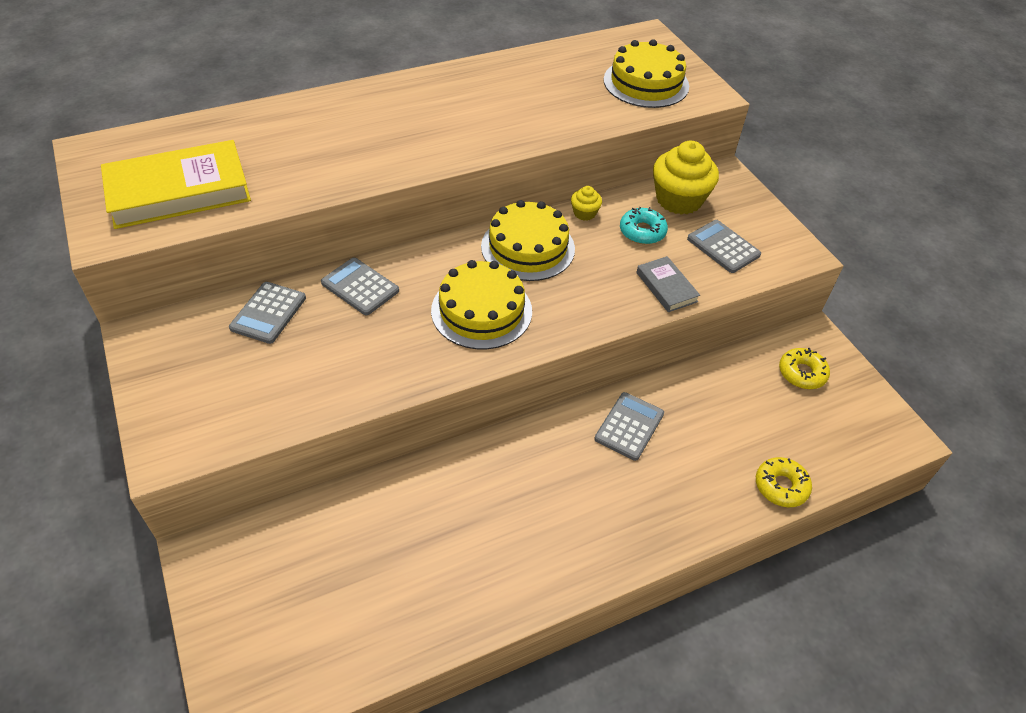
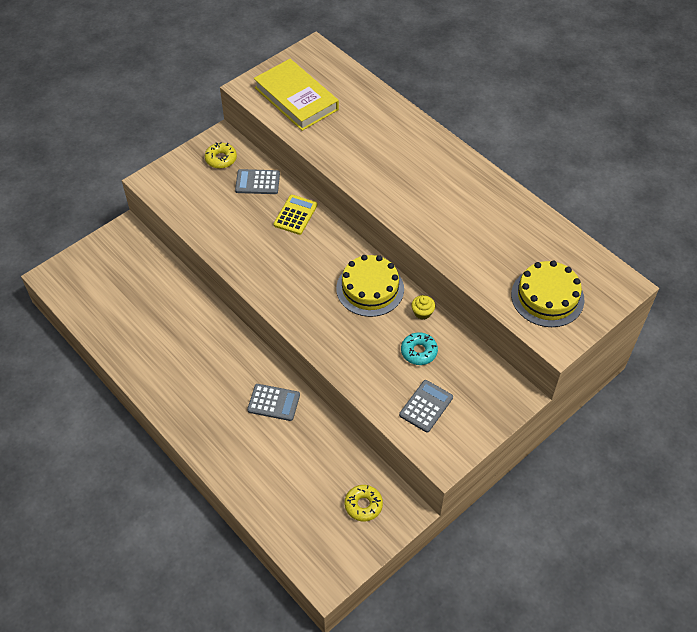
camera: 75 degrees right, 5 degrees up
grey calculator [321,258,399,316] -> yellow calculator [273,195,318,235]
yellow cake [431,260,532,349] -> none
grey book [636,256,700,312] -> none
yellow cupcake [653,141,719,215] -> none
yellow donut [756,457,812,507] -> yellow donut moved to [205,142,237,169]

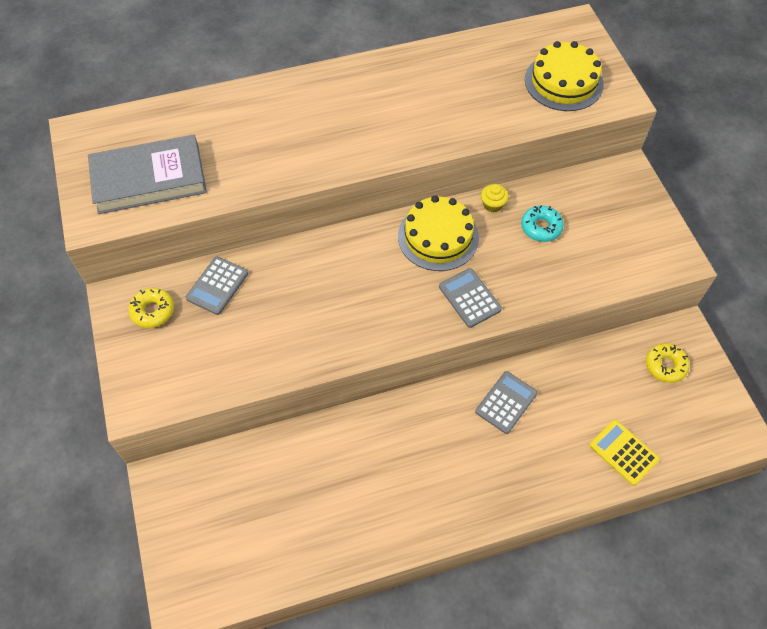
camera: 65 degrees left, 5 degrees up
yellow book [254,59,339,131] -> grey book [88,135,207,214]
yellow calculator [273,195,318,235] -> yellow calculator moved to [589,420,660,486]
grey calculator [399,380,453,433] -> grey calculator moved to [439,268,502,328]

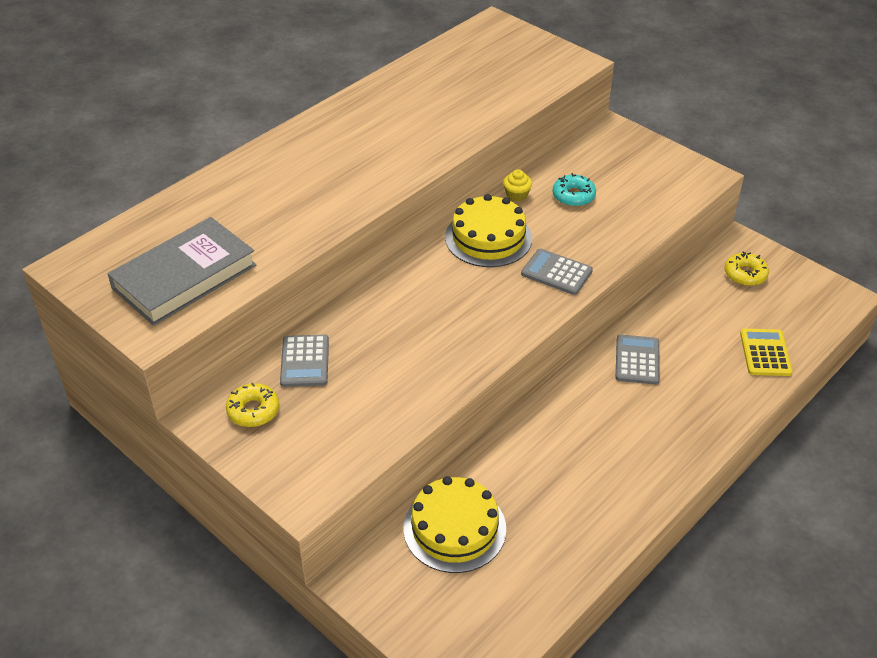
camera: 30 degrees left, 15 degrees down
yellow cake [525,41,604,111] -> yellow cake moved to [403,476,506,573]
yellow calculator [589,420,660,486] -> yellow calculator turned 75 degrees clockwise [740,329,793,376]

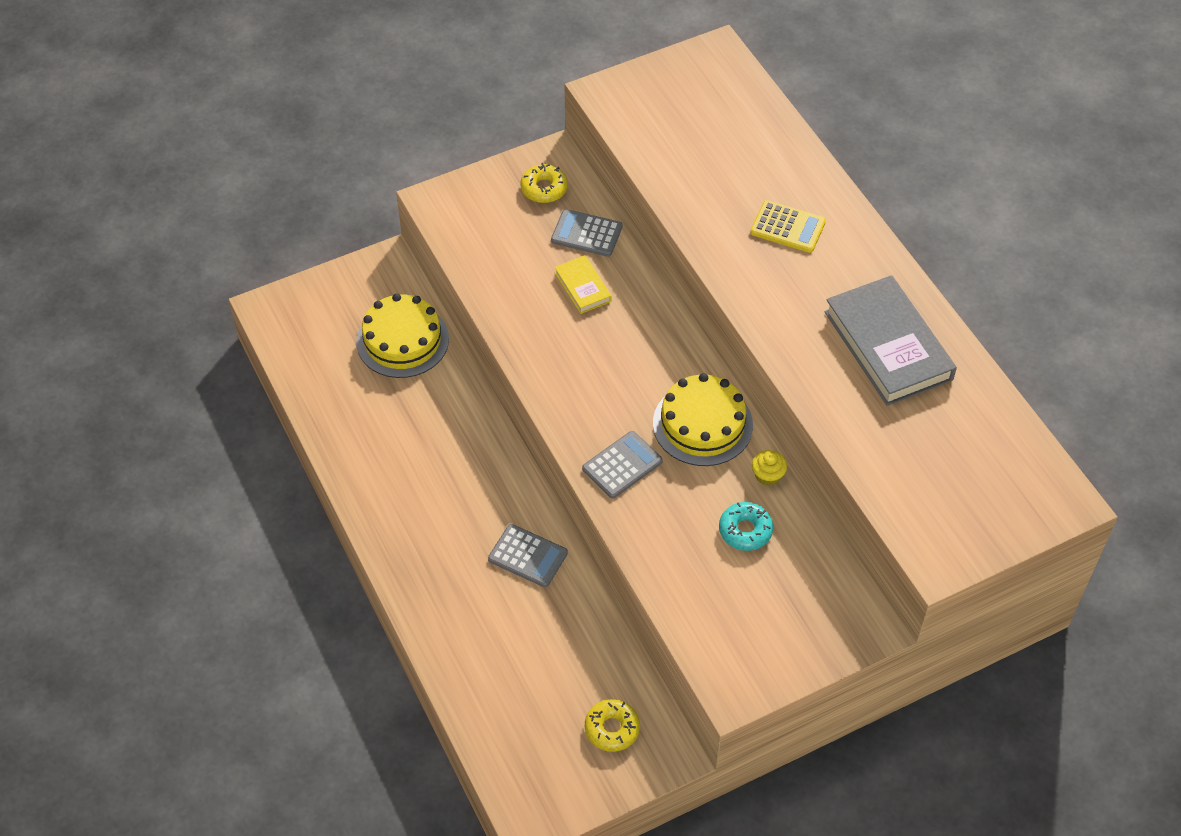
camera: 110 degrees right, 10 degrees up
grey book [108,217,256,326] -> grey book moved to [824,275,957,406]
yellow calculator [740,329,793,376] -> yellow calculator moved to [750,200,826,253]
none -> yellow book [554,255,612,314]

